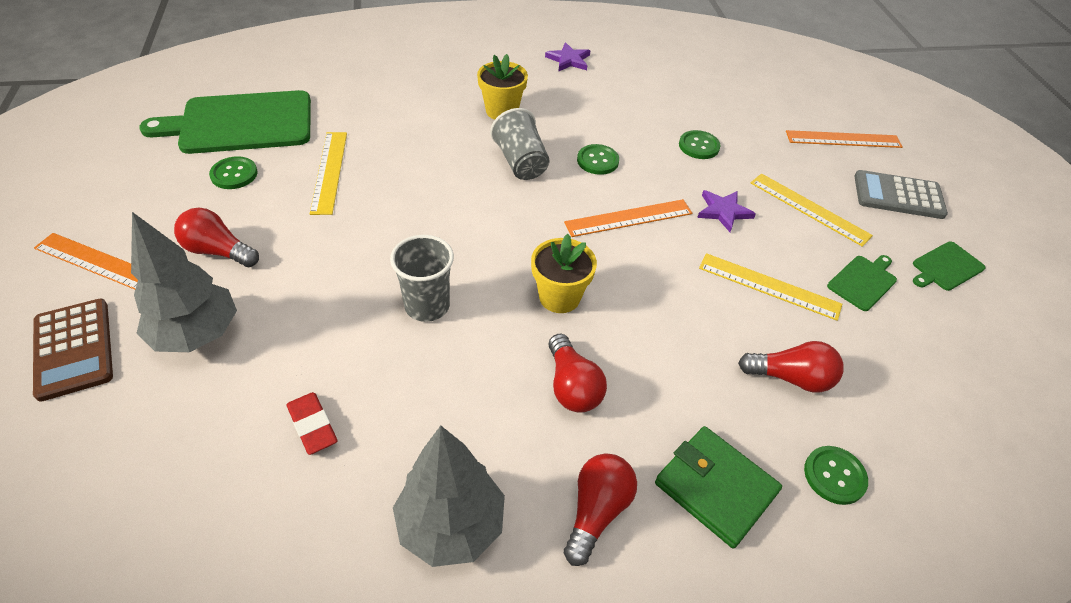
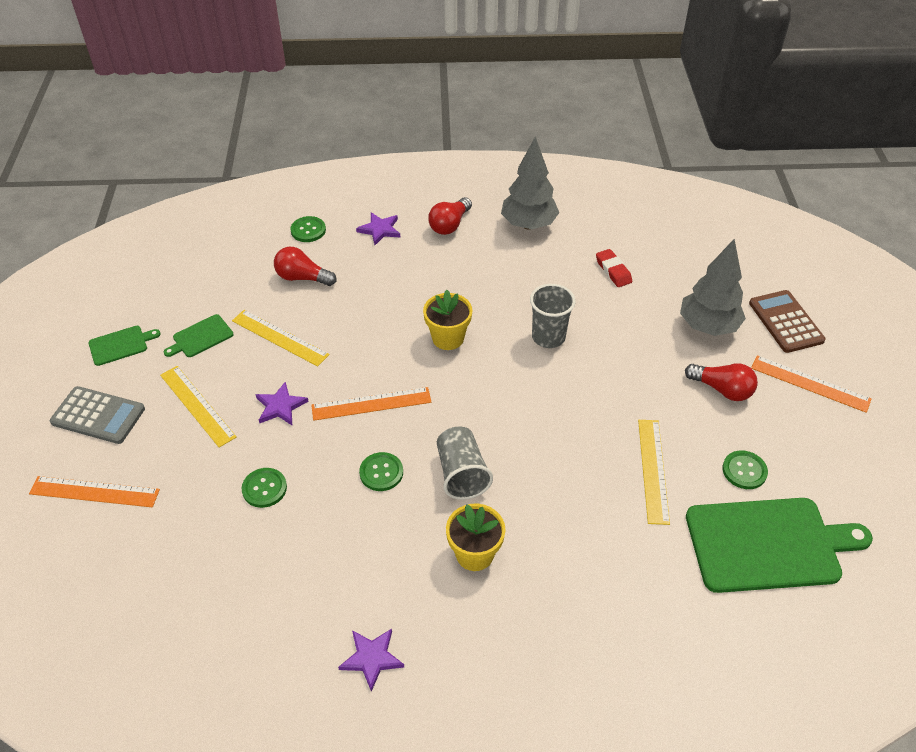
camera: 170 degrees left, 0 degrees up
red light bulb [548,334,607,413] -> none
green wallet [655,426,782,548] -> purple star [356,212,400,245]

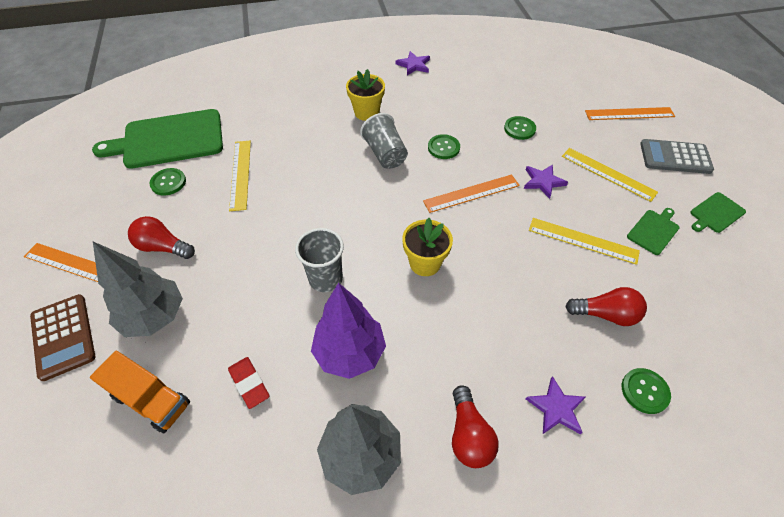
camera: 170 degrees right, 5 degrees up
red light bulb [428,197,472,235] -> red light bulb turned 150 degrees clockwise [452,385,499,468]
none -> orange truck [90,351,190,433]
none -> purple tree [311,283,386,379]

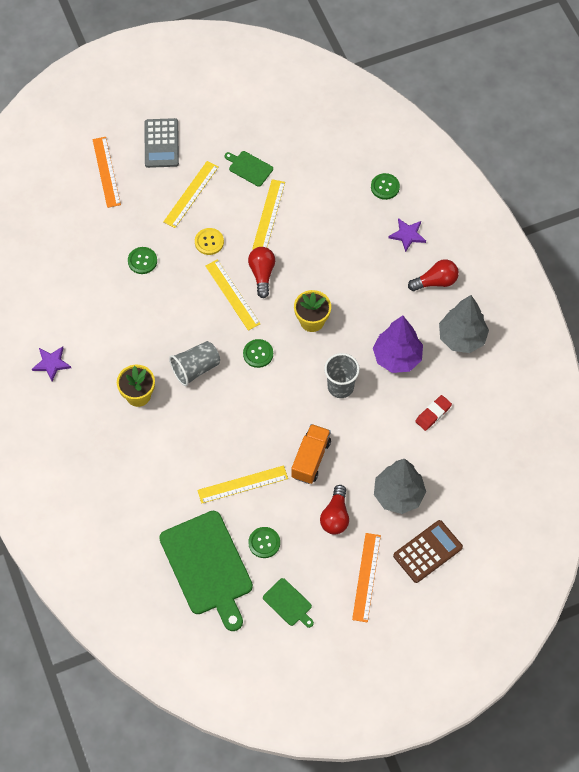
camera: 100 degrees left, 10 degrees up
orange truck [90,351,190,433] -> orange truck moved to [291,424,331,484]
orange ruler [423,174,520,213] -> yellow ruler [205,260,260,331]
green button [428,134,460,159] -> green button moved to [243,339,273,368]
purple star [524,164,568,199] -> yellow button [195,228,224,255]
red light bulb [565,287,647,326] -> red light bulb moved to [248,247,275,298]
green cutting board [690,192,746,233] -> green cutting board moved to [263,578,314,628]

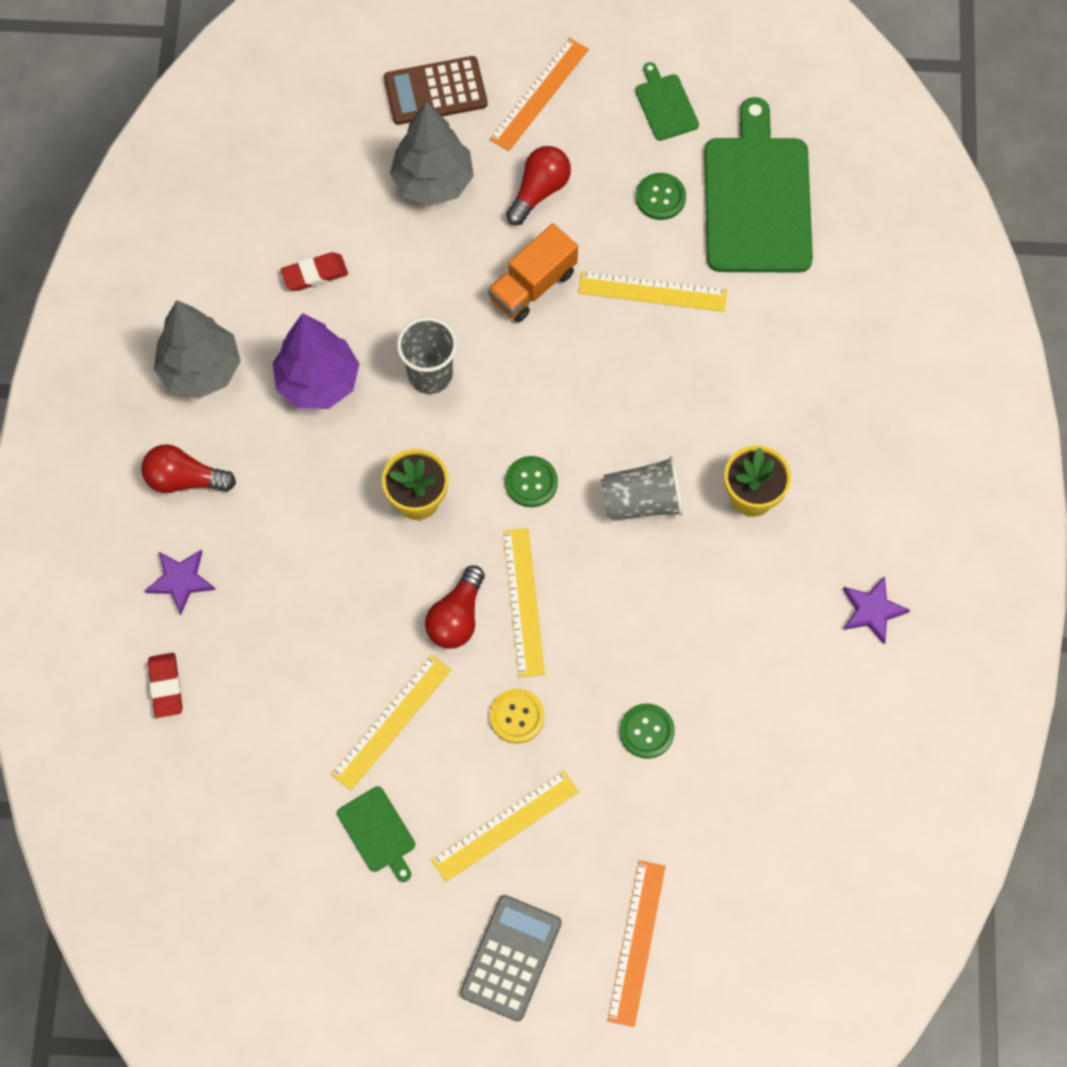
camera: 155 degrees left, 5 degrees up
green button [371,173,400,200] -> red eraser [148,653,182,718]

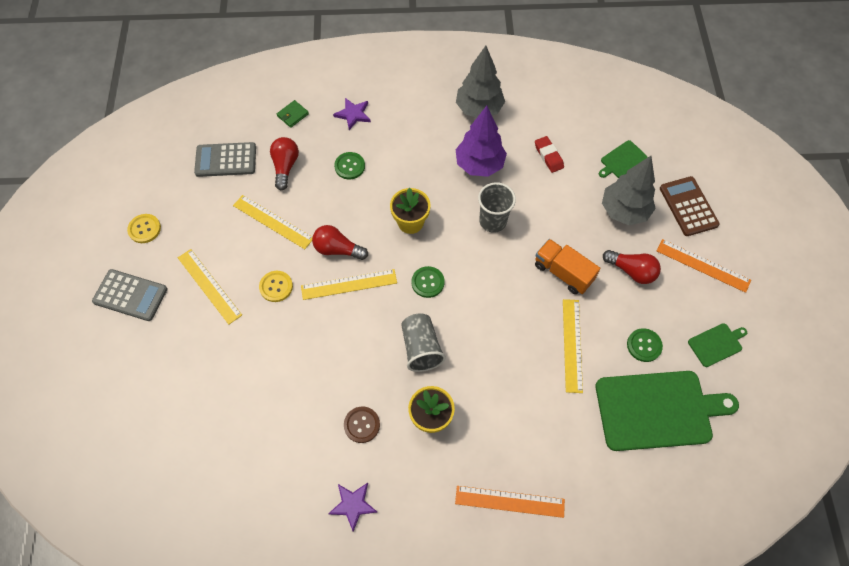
camera: 85 degrees right, 5 degrees down
red light bulb [141,444,236,493] -> red light bulb moved to [270,137,299,190]
red eraser [148,653,182,718] -> green wallet [277,100,309,128]
green cutting board [337,786,415,882] -> green cutting board moved to [599,140,648,178]
orange ruler [607,860,666,1027] -> orange ruler moved to [455,486,565,518]
green button [619,703,675,758] -> green button moved to [334,152,365,179]
none -> yellow button [127,214,161,243]
none -> grey calculator [194,142,256,177]
none -> brown button [344,406,380,443]

